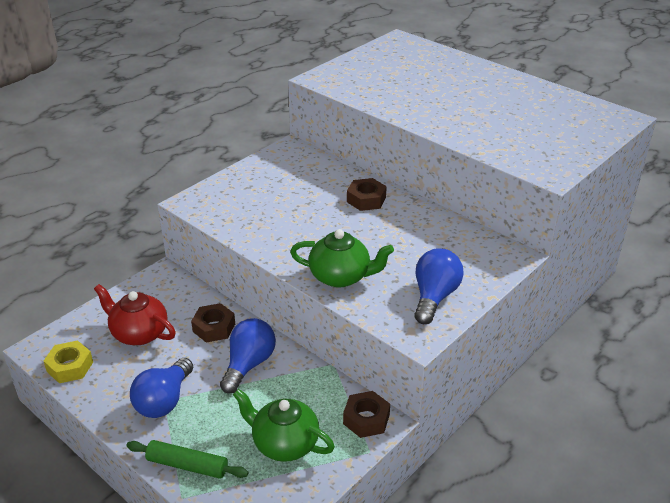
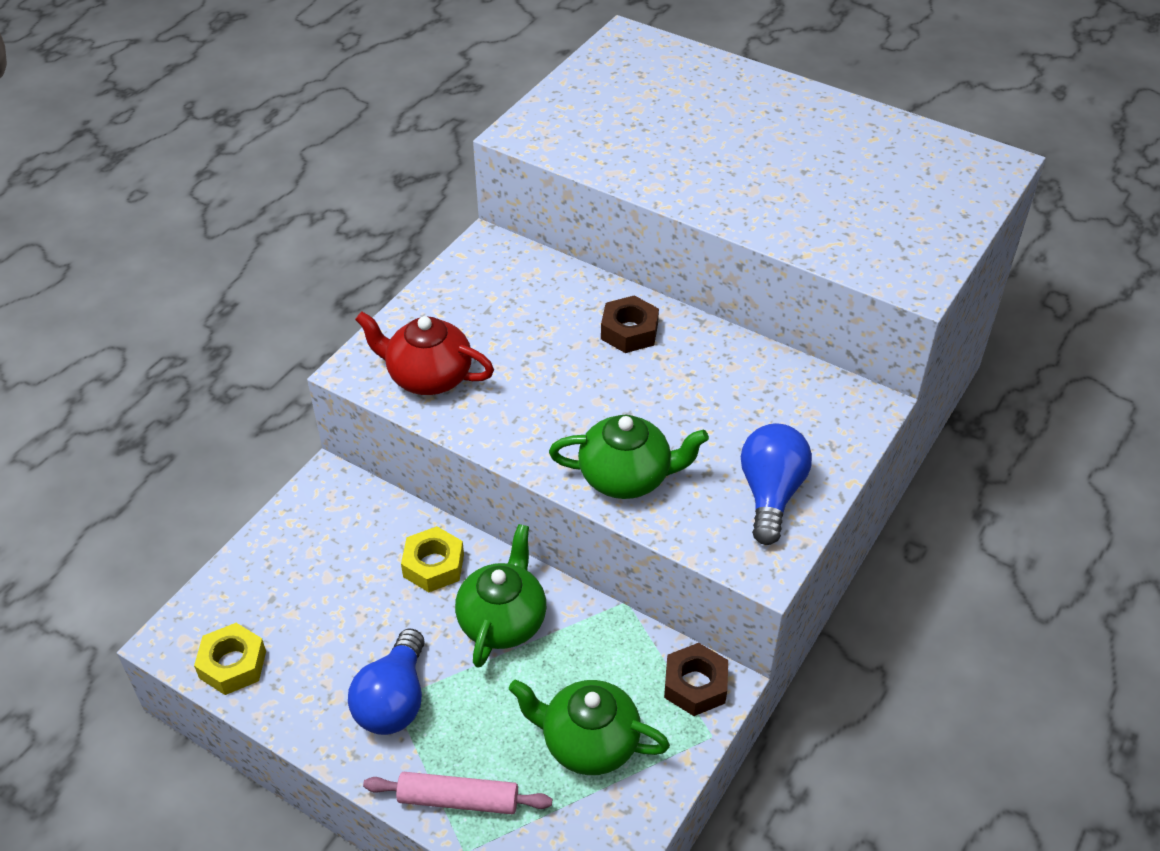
camera: 10 degrees left, 10 degrees up
red teapot [94,284,176,345] -> red teapot moved to [355,311,494,395]
green rolling pin [126,440,248,479] -> pink rolling pin [363,772,552,814]
brown nut [191,303,235,343] -> yellow nut [401,526,464,592]
blue light bulb [220,318,276,394] -> green teapot [455,524,546,668]

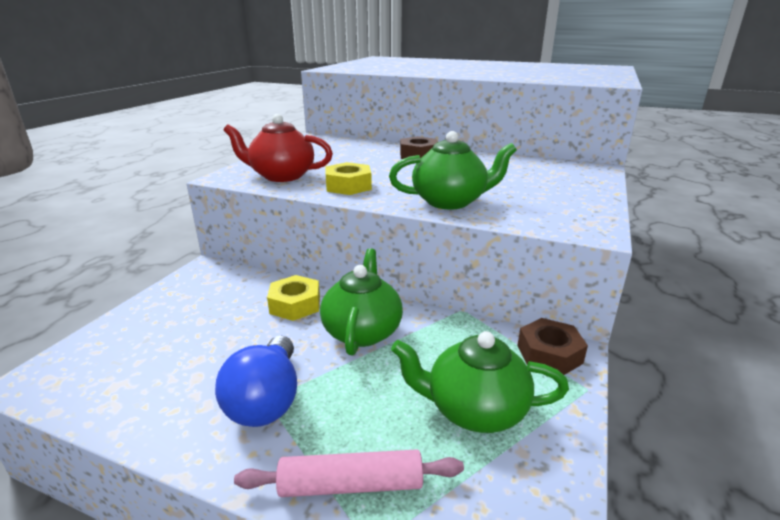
camera: 10 degrees left, 20 degrees down
yellow nut [194,623,266,695] -> yellow nut moved to [325,162,372,195]
blue light bulb [741,423,812,545] -> none

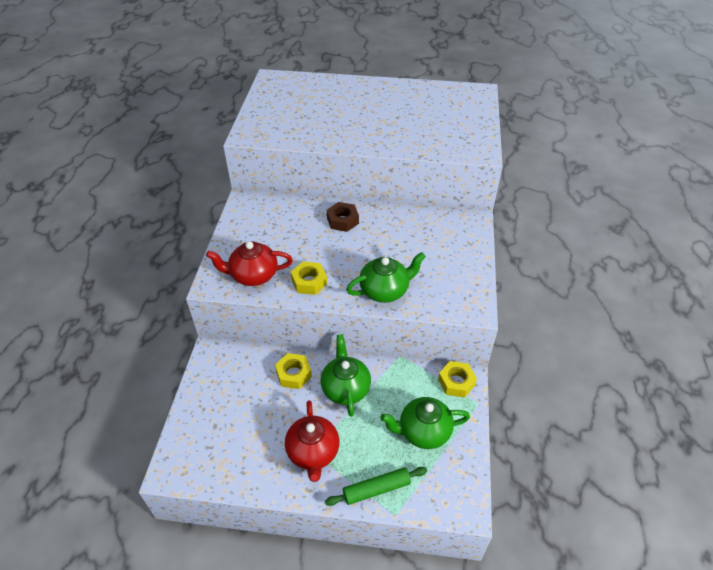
camera: 15 degrees left, 20 degrees up
blue light bulb [215,336,297,427] -> red teapot [285,400,340,482]
pink rolling pin [234,449,464,497] -> green rolling pin [325,467,427,506]
brown nut [517,318,588,375] -> yellow nut [438,361,477,398]

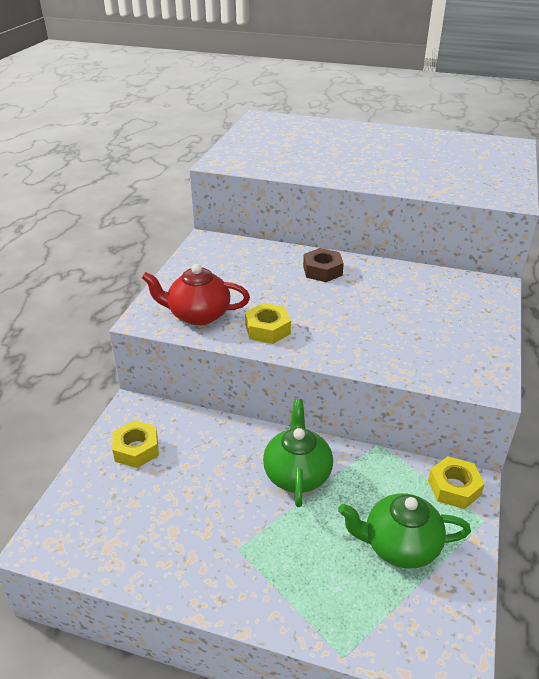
camera: 10 degrees right, 10 degrees down
yellow nut [275,353,312,389] -> yellow nut moved to [112,420,159,468]
red teapot [285,400,340,482] -> none
green rolling pin [325,467,427,506] -> none
green teapot [346,252,426,303] -> none

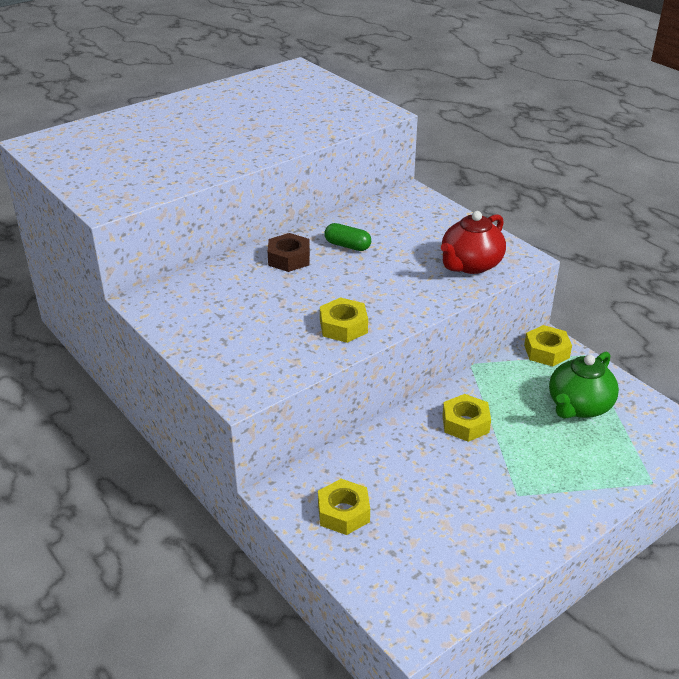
camera: 55 degrees left, 0 degrees up
red teapot [142,264,250,326] -> red teapot moved to [441,211,506,274]
green teapot [263,399,333,507] -> yellow nut [443,394,491,442]
none -> green capsule [324,223,371,251]

